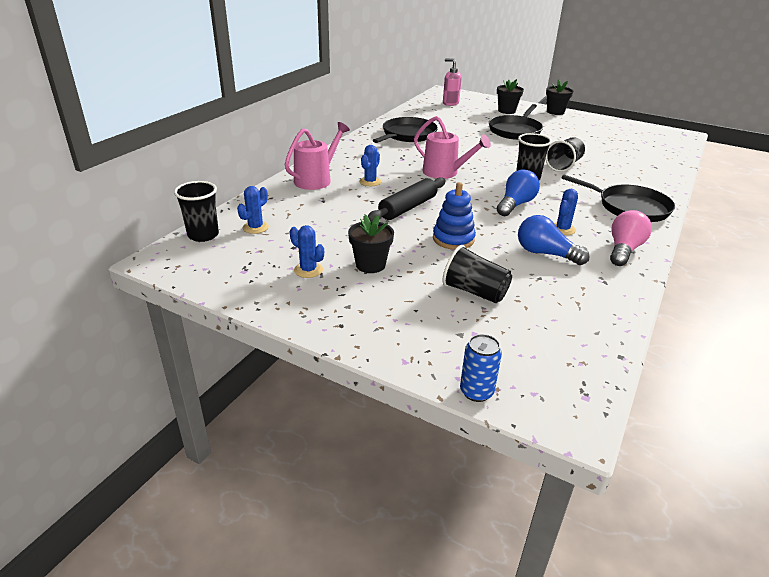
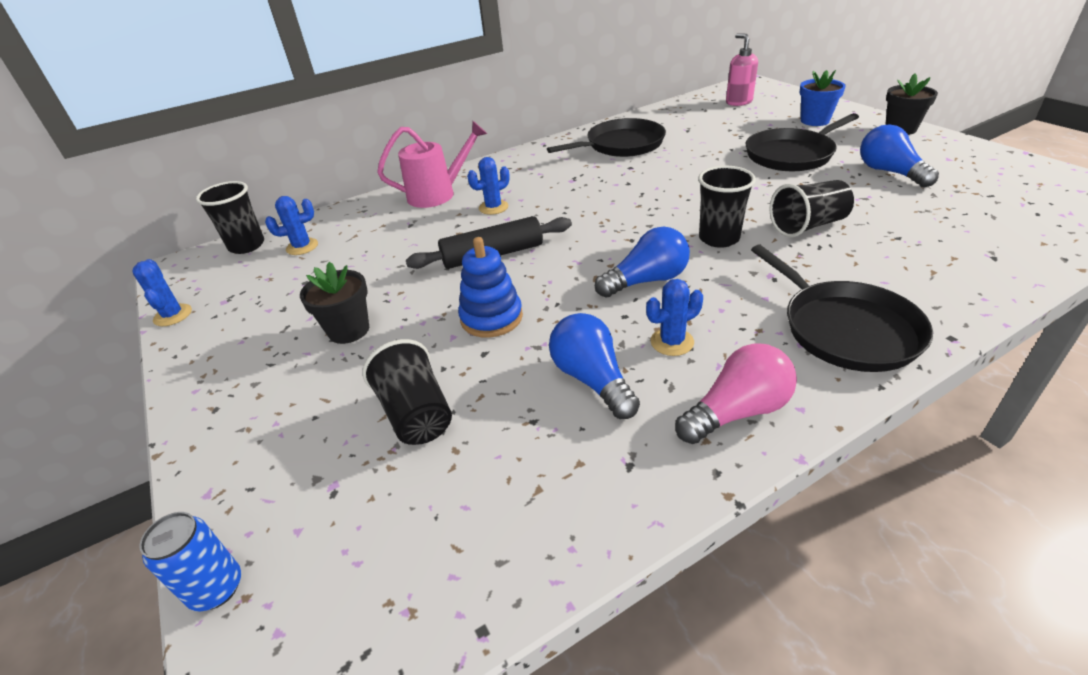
camera: 35 degrees right, 5 degrees up
blue cactus [290,225,324,278] -> blue cactus moved to [132,259,192,326]
pink watering can [414,116,491,179] -> none
black flower pot [497,79,524,114] -> blue flower pot [799,70,846,126]
none -> blue light bulb [860,124,939,188]

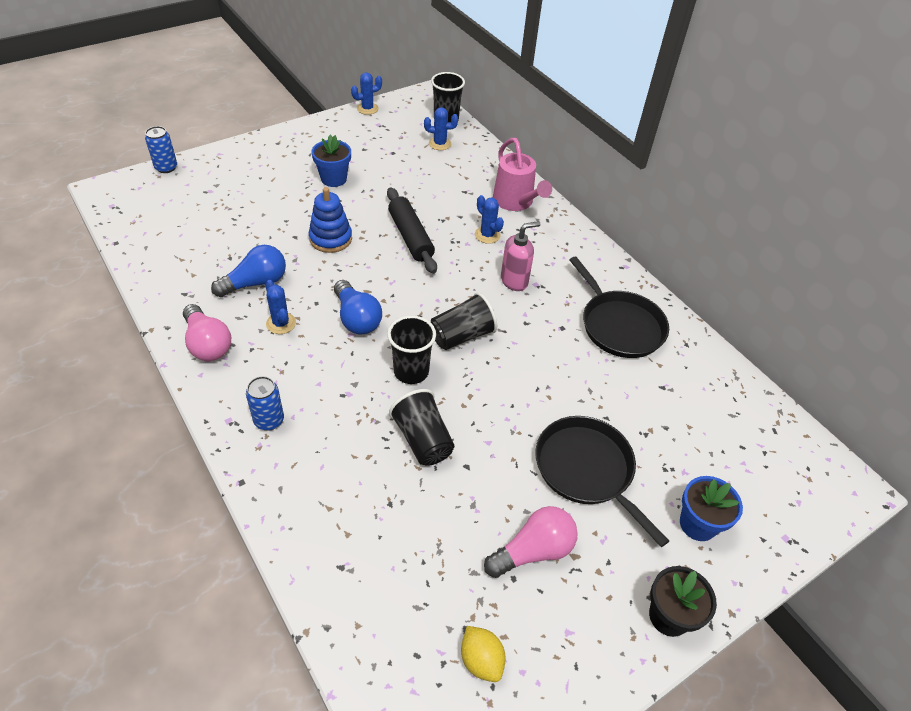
camera: 80 degrees right, 10 degrees up
blue cactus [265,196,318,255] -> blue cactus turned 60 degrees counterclockwise [424,107,458,150]
black flower pot [300,262,369,344] -> blue flower pot [311,135,351,187]
black cup [362,339,452,445] -> black cup moved to [431,292,497,350]
pink soap dispenser [726,33,758,106] -> pink soap dispenser moved to [501,221,540,291]
black pan [751,245,933,372] -> blue can [246,376,284,431]
blue light bulb [860,124,939,188] -> pink light bulb [484,506,578,578]
none -> yellow lemon [461,626,506,682]

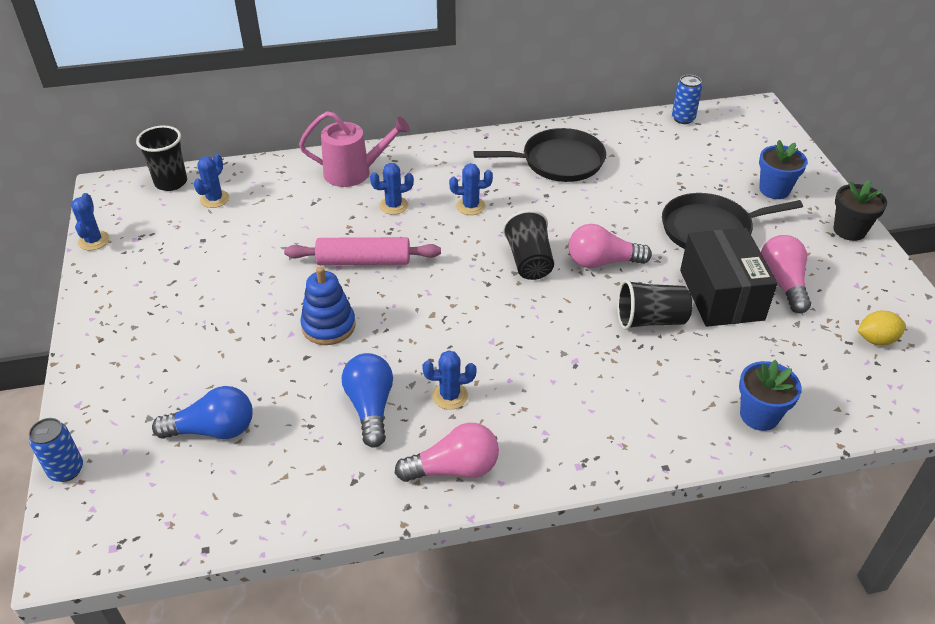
camera: 65 degrees left, 5 degrees down
blue can [246,376,284,431] -> blue can moved to [672,75,702,124]
blue flower pot [311,135,351,187] -> blue flower pot moved to [739,360,802,431]
blue light bulb [334,280,382,334] -> blue light bulb moved to [152,386,253,439]
black rolling pin [387,187,437,274] -> pink rolling pin [284,237,441,265]
black cup [387,316,436,384] -> none
pink soap dispenser [501,221,540,291] -> blue cactus [449,163,493,215]
none -> pink light bulb [568,224,652,268]
none -> black box [680,228,778,327]

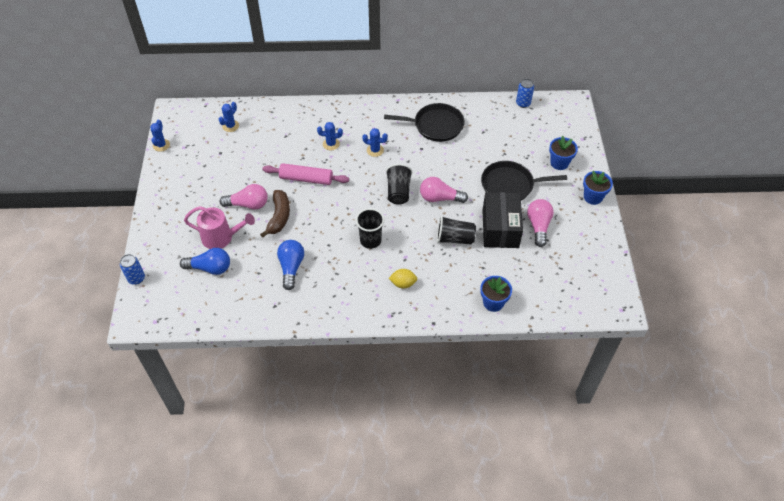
camera: 10 degrees right, 10 degrees up
black cup [136,125,187,191] -> black cup moved to [356,208,384,249]
pink watering can [299,111,410,187] -> pink watering can moved to [184,206,255,249]
blue stacking toy [300,267,356,345] -> brown banana [260,190,290,237]
pink light bulb [395,423,499,482] -> pink light bulb moved to [220,184,268,210]
blue cactus [422,350,476,410] -> none
black flower pot [833,180,887,241] -> blue flower pot [583,171,613,205]
yellow lemon [857,310,906,346] -> yellow lemon moved to [389,269,417,289]

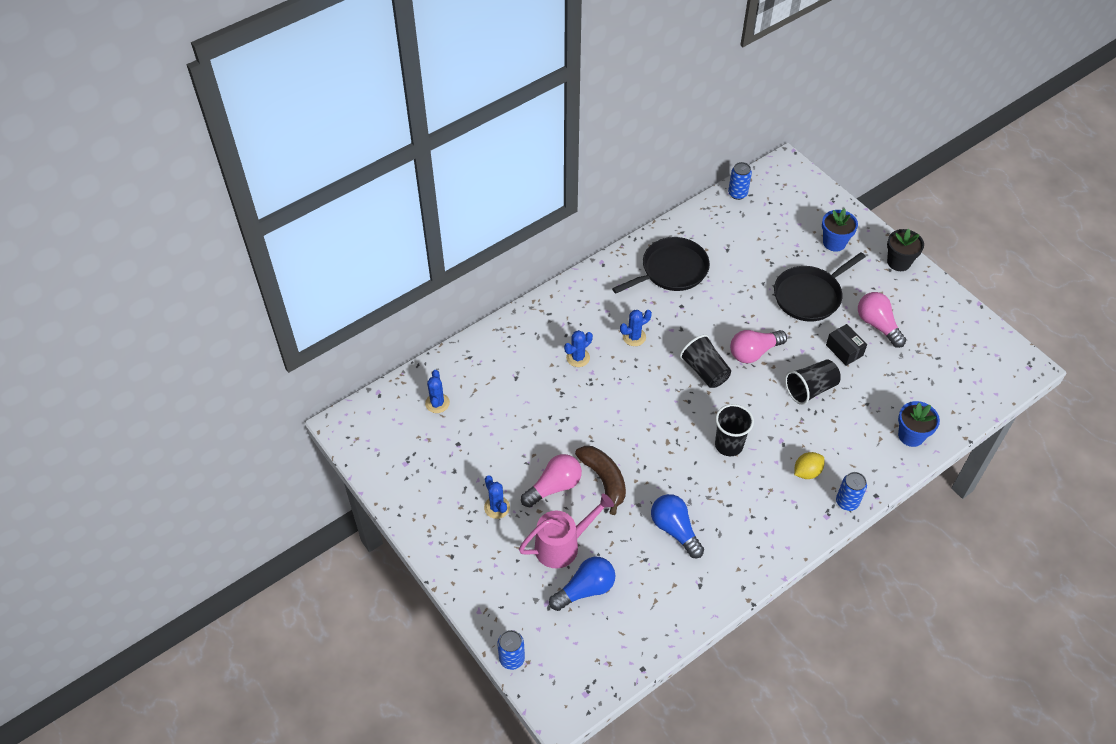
camera: 35 degrees left, 0 degrees up
blue cactus [150,120,170,152] -> blue cactus moved to [484,475,510,519]
pink rolling pin [263,163,349,185] -> none
black box [482,192,523,248] -> black box [826,324,867,366], size x0.51
blue flower pot [583,171,613,205] -> black flower pot [887,229,924,271]
none -> blue can [836,472,867,511]

